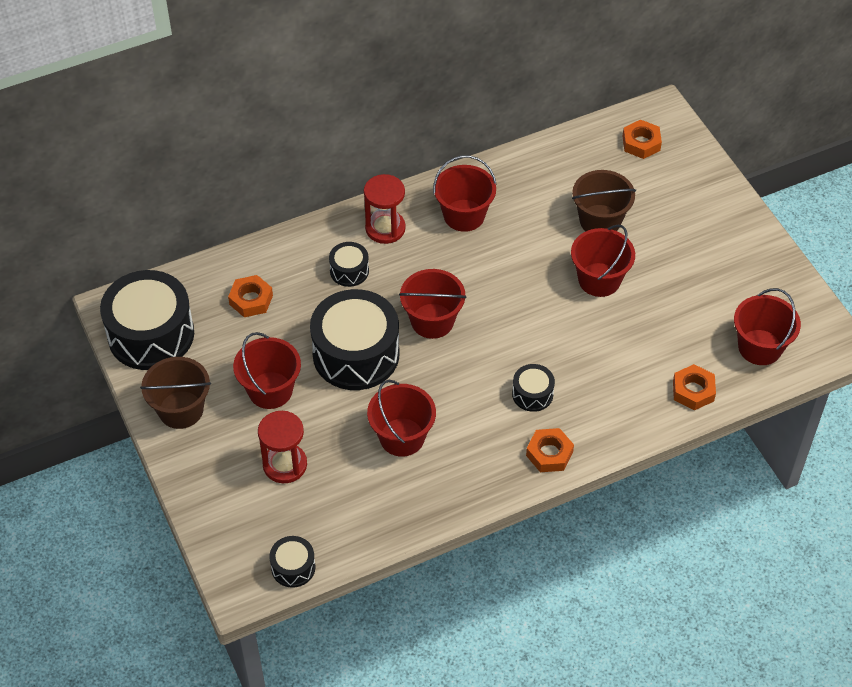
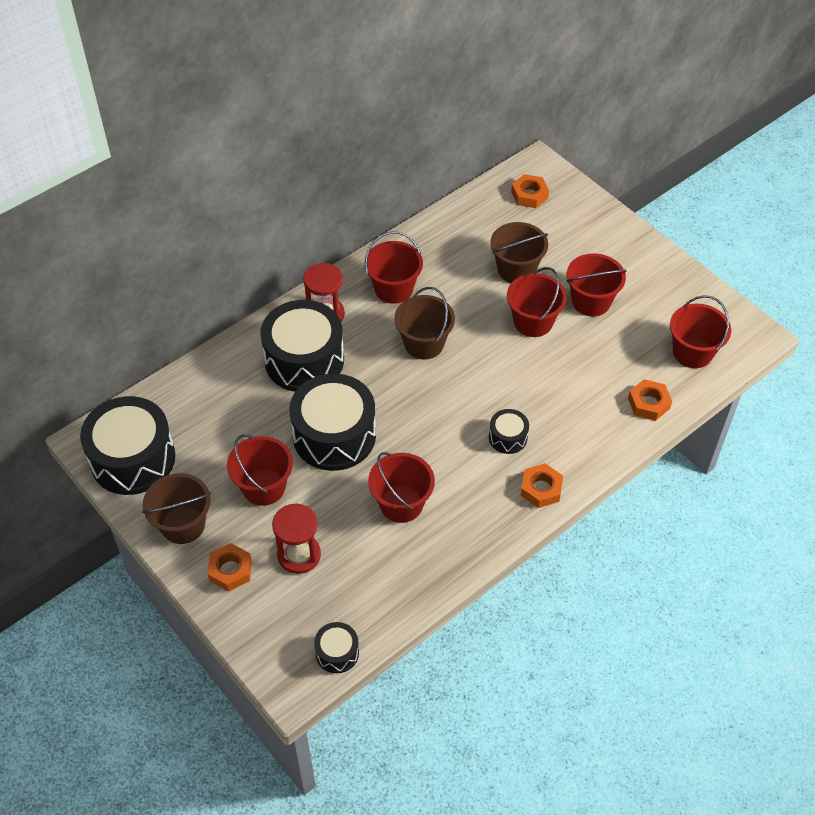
camera: 15 degrees left, 0 degrees up
orange nut [228,275,273,317] -> orange nut moved to [207,543,252,592]
black drum [329,242,369,287] -> black drum [260,300,344,392], size x2.14
red bucket [399,269,467,339] -> red bucket moved to [567,253,627,316]
none -> brown bucket [394,287,455,359]

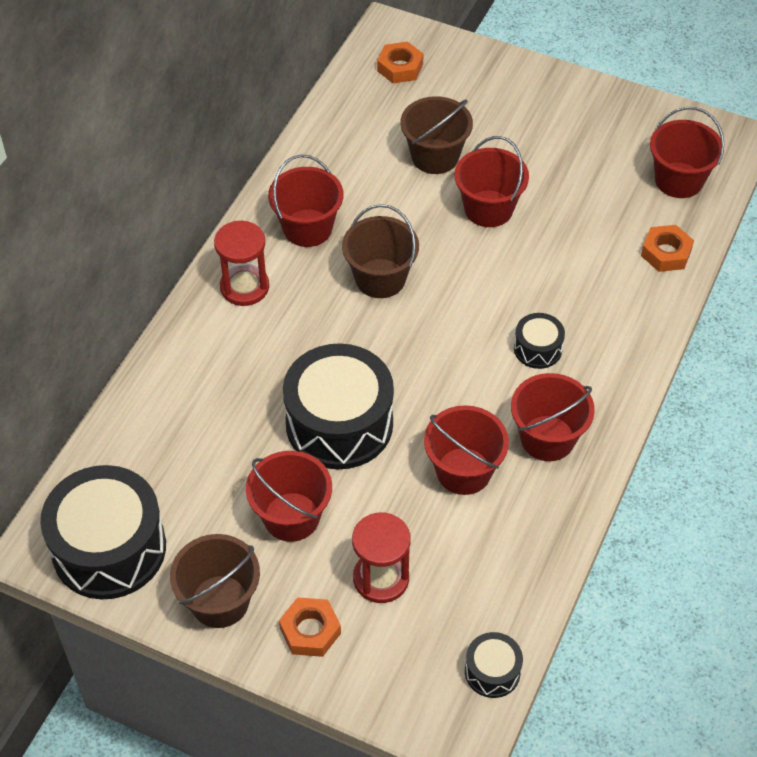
camera: 25 degrees left, 0 degrees up
black drum [260,300,344,392] -> none
orange nut [521,463,563,508] -> none
red bucket [567,253,627,316] -> red bucket moved to [511,373,595,461]

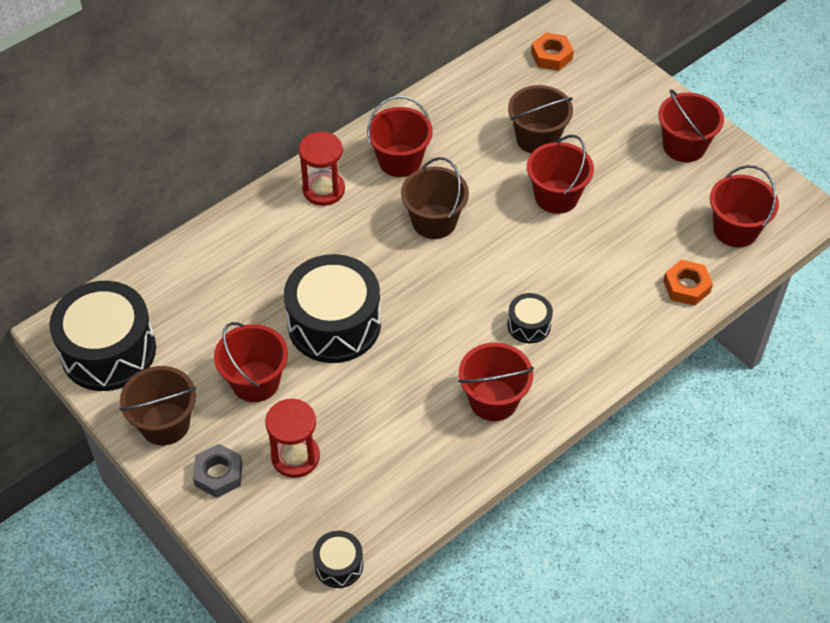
camera: 25 degrees right, 0 degrees up
orange nut [279,597,341,657] -> grey nut [193,444,242,498]
red bucket [424,405,509,495] -> red bucket moved to [658,89,724,162]

